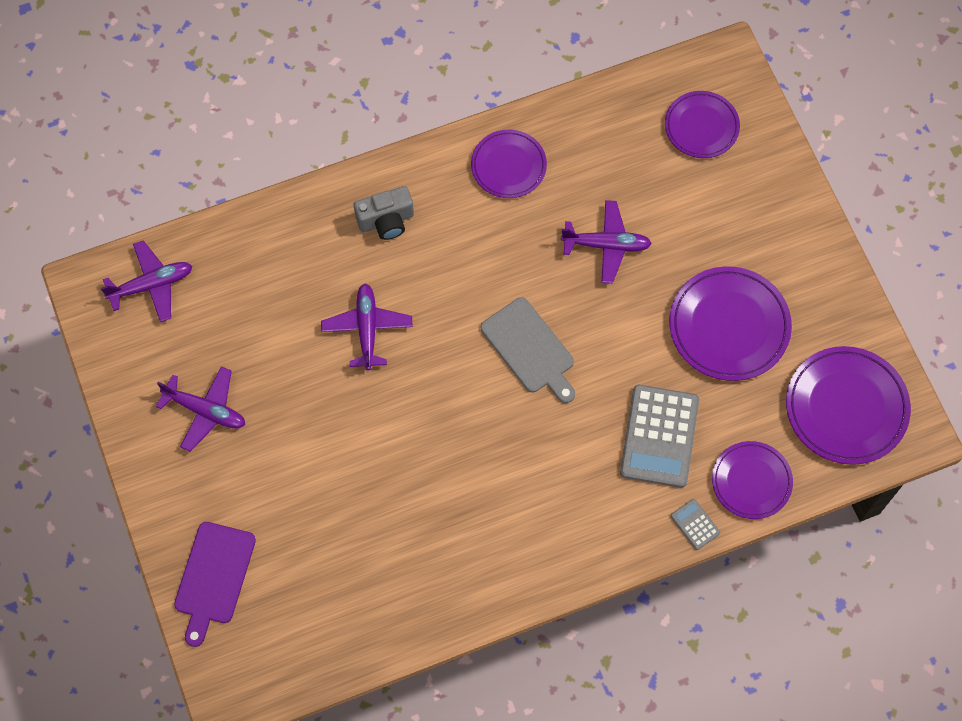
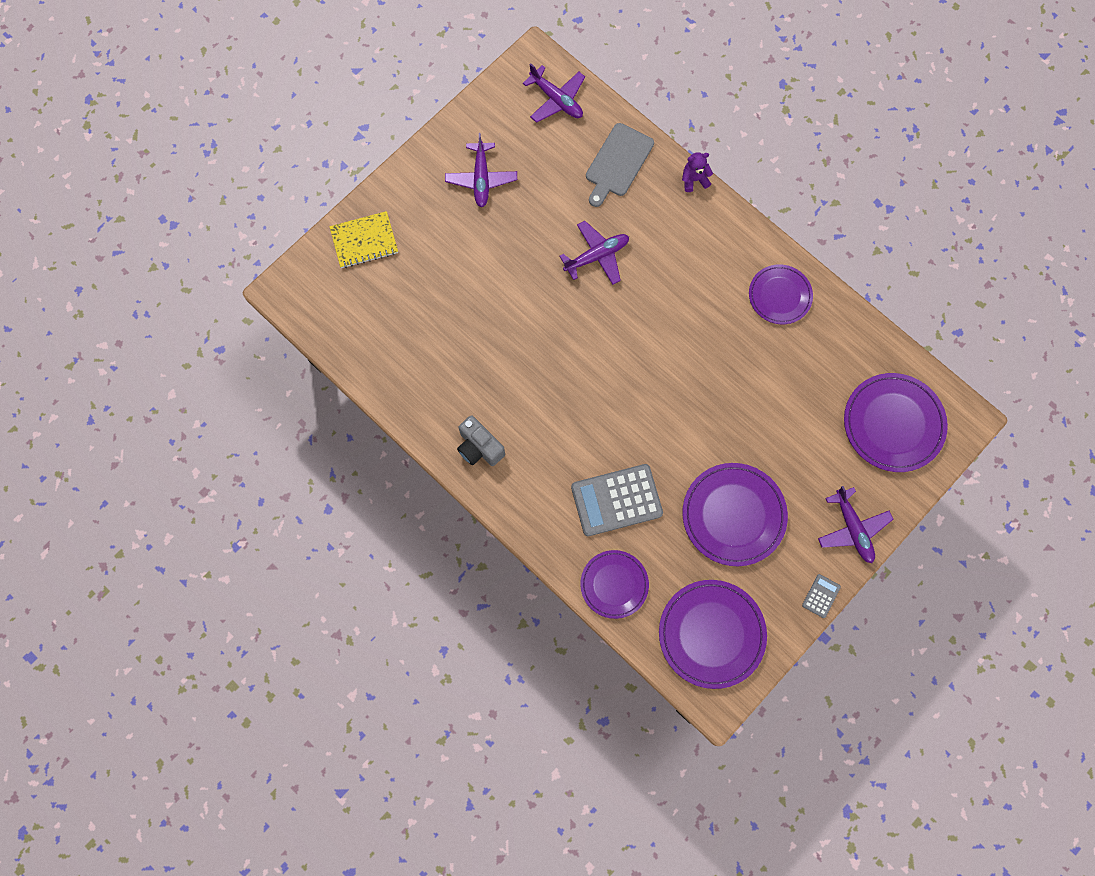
camera: 65 degrees right, 5 degrees up
purple cutting board [174,522,256,647] -> yellow notebook [329,211,398,268]
grey camera [354,186,414,240] -> grey camera moved to [457,415,505,466]
grey cutting board [481,297,575,403] -> grey cutting board moved to [586,123,654,207]
purple plane [561,200,652,283] -> purple plane moved to [818,486,893,563]
purple plate [665,91,740,158] -> purple plate [844,373,948,472], size x1.55
grey calculator [671,499,720,550] -> grey calculator moved to [802,574,841,618]
none -> purple teddy bear [682,152,713,192]

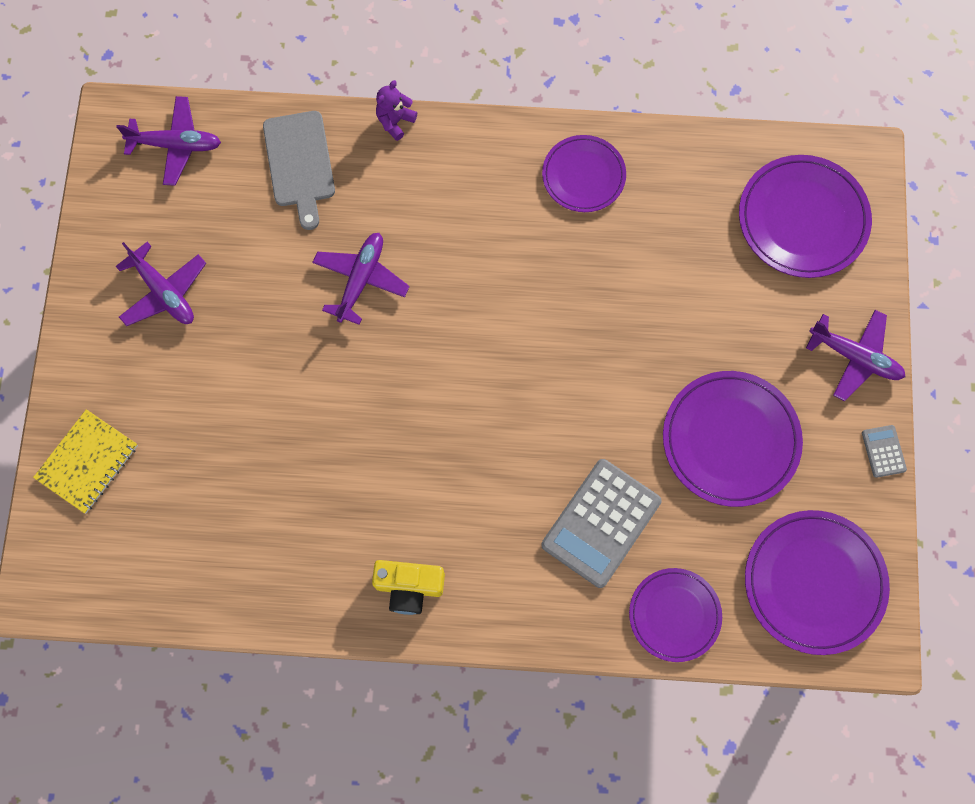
camera: 40 degrees left, 0 degrees up
grey camera [457,415,505,466] -> yellow camera [372,560,445,615]

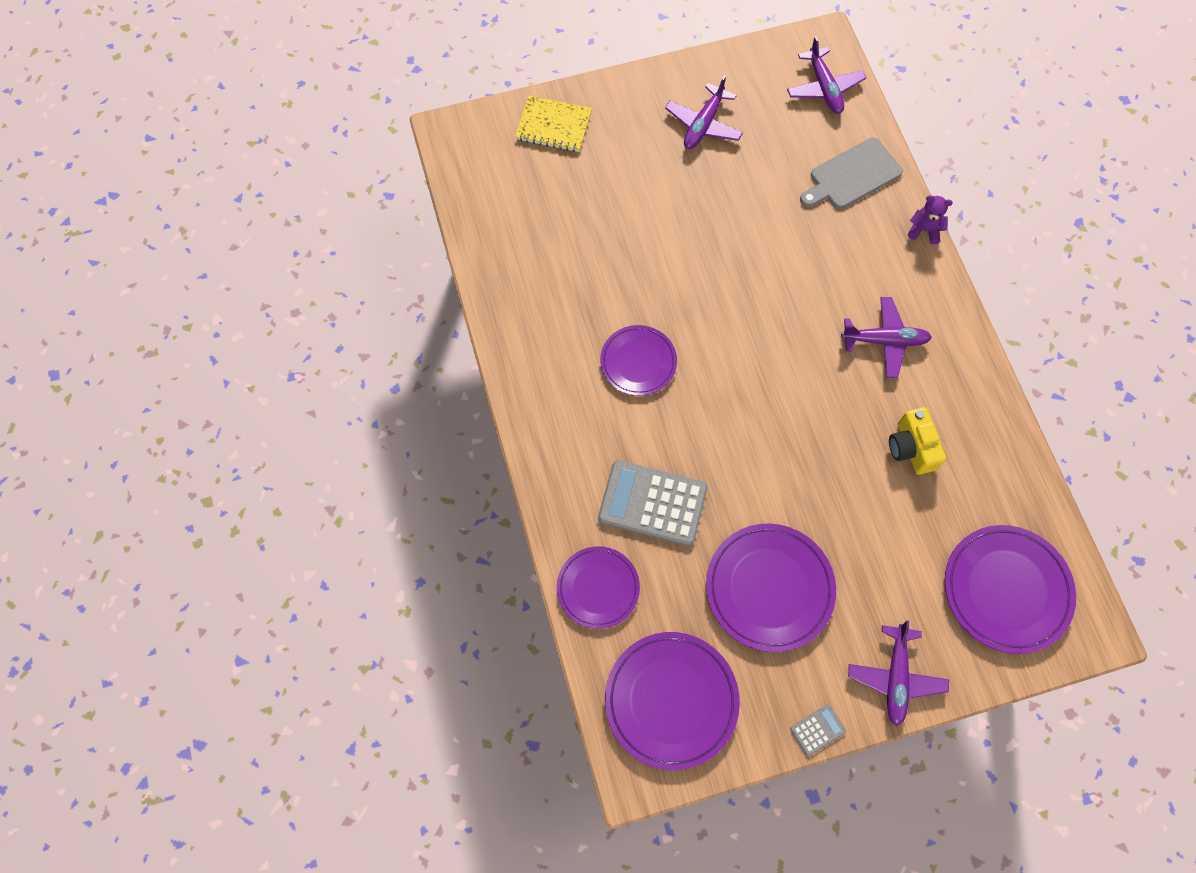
camera: 70 degrees right, 5 degrees down
purple plane [312,233,410,325] -> purple plane moved to [841,297,932,378]
yellow camera [372,560,445,615] -> yellow camera moved to [889,407,946,475]
purple plate [542,135,626,212] -> purple plate moved to [600,325,677,396]

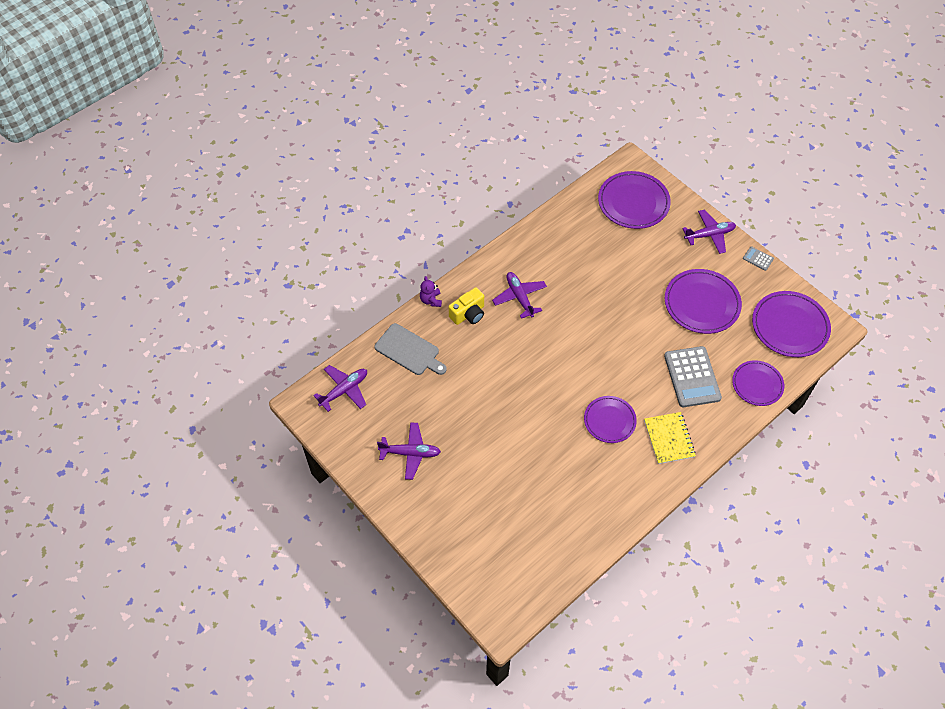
camera: 115 degrees left, 10 degrees down
yellow notebook [515,95,592,152] -> yellow notebook moved to [644,412,696,464]
yellow camera [889,407,946,475] -> yellow camera moved to [449,287,484,325]

